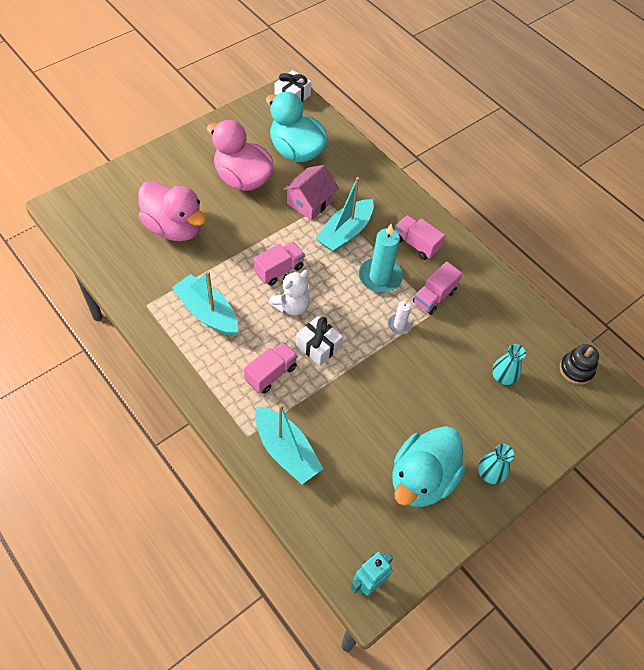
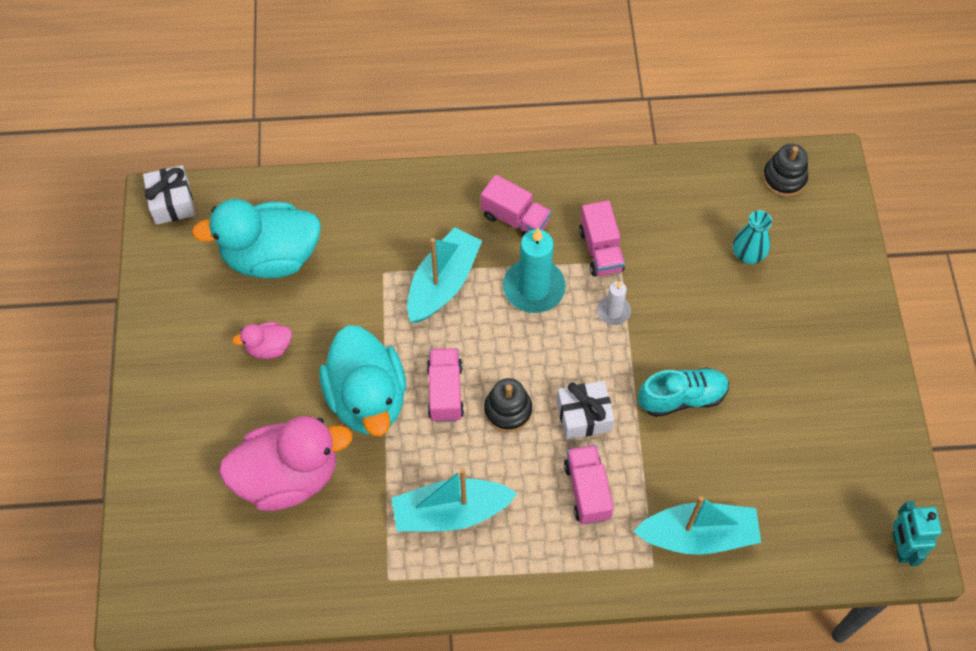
camera: 50 degrees left, 5 degrees up
pink duck [207,120,274,191] -> pink duck [232,322,292,359], size x0.46
white teddy bear [268,270,310,316] -> black stacking toy [484,378,532,432]
pink house [283,165,339,220] -> none
turquoise boat [316,177,374,253] -> turquoise boat turned 135 degrees counterclockwise [407,227,482,323]
turquoise duck [392,426,466,507] -> turquoise duck moved to [319,325,406,436]
pink truck [395,215,445,260] -> pink truck turned 135 degrees counterclockwise [481,175,552,237]
turquoise vase [478,444,514,484] -> none
none -> turquoise shoe [638,367,729,417]

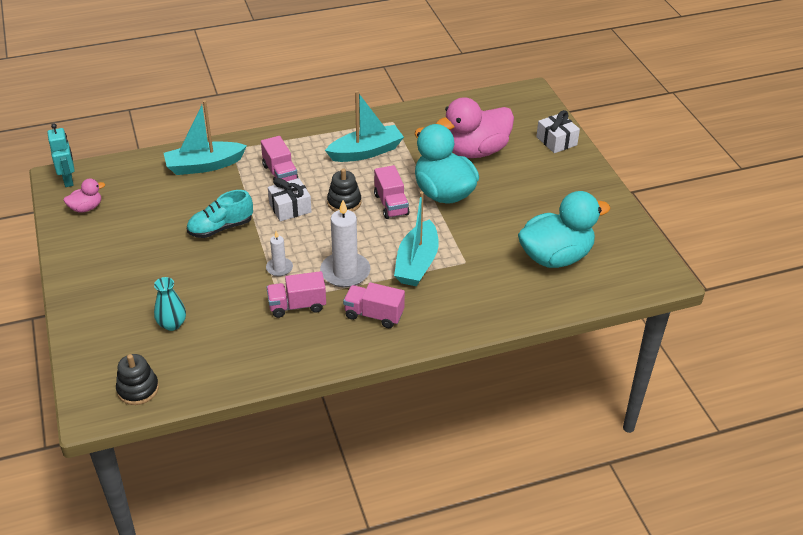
camera: 165 degrees right, 20 degrees down
white gift [143,165,195,225] -> white gift moved to [536,110,580,153]
pink duck [232,322,292,359] -> pink duck moved to [63,179,105,213]
turquoise candle [503,228,566,313] -> white candle [320,200,370,288]
pink truck [579,200,625,277] -> pink truck turned 75 degrees counterclockwise [266,271,326,318]

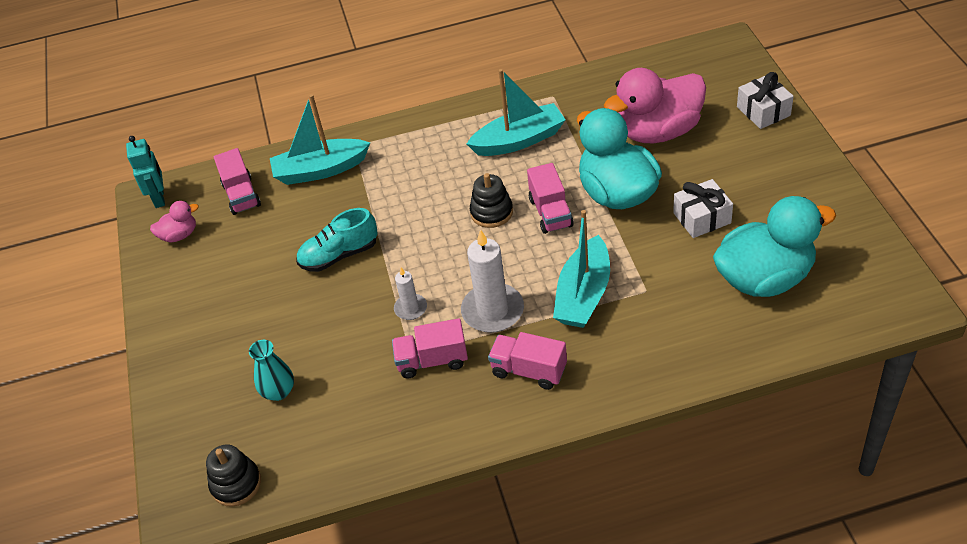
camera: 10 degrees right, 5 degrees up
pink truck [261,136,299,185] -> pink truck moved to [214,148,261,215]
white gift [268,178,312,221] -> white gift moved to [673,179,733,238]

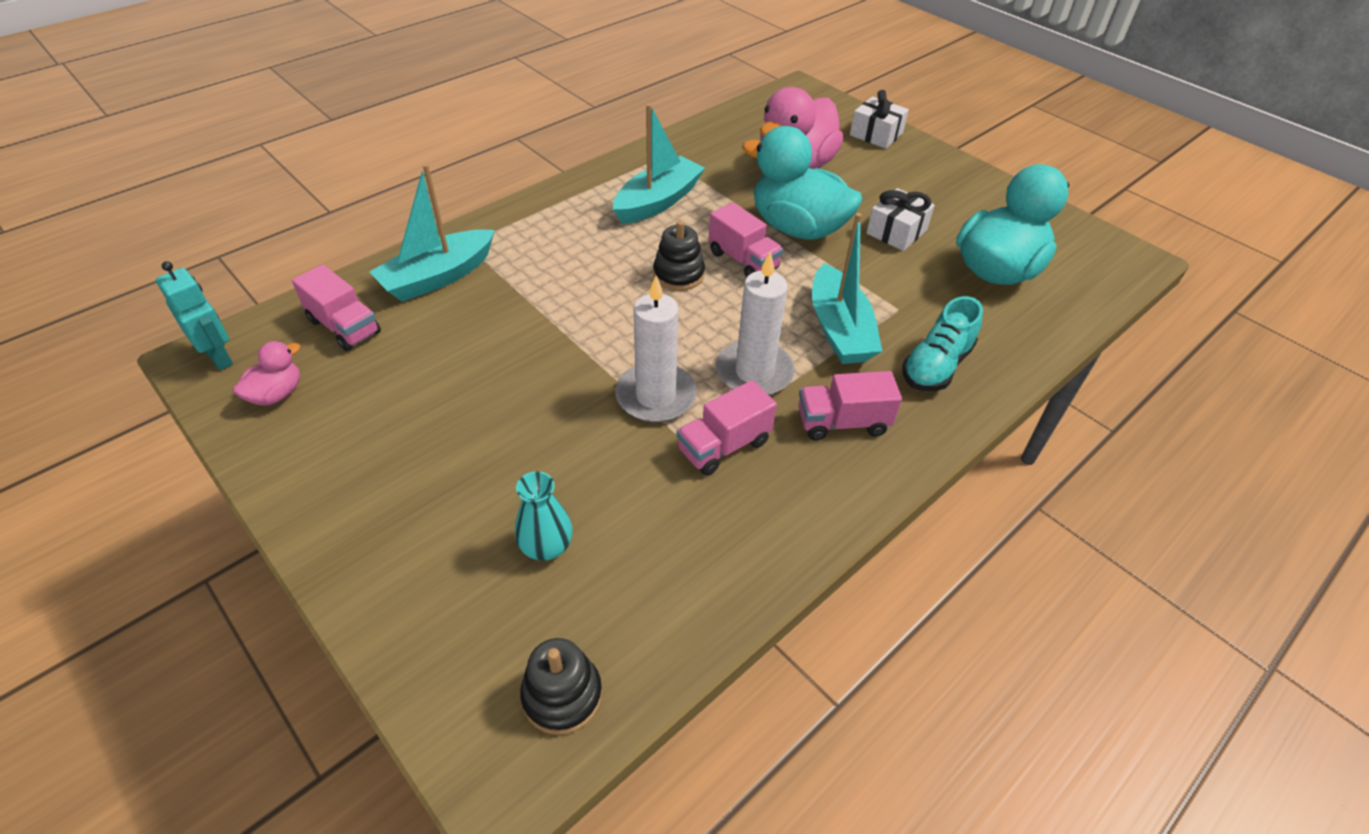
camera: 35 degrees left, 0 degrees up
turquoise shoe [296,208,378,272] -> turquoise shoe moved to [902,296,983,391]
white candle [394,267,427,320] -> white candle [615,276,697,422], size x1.86

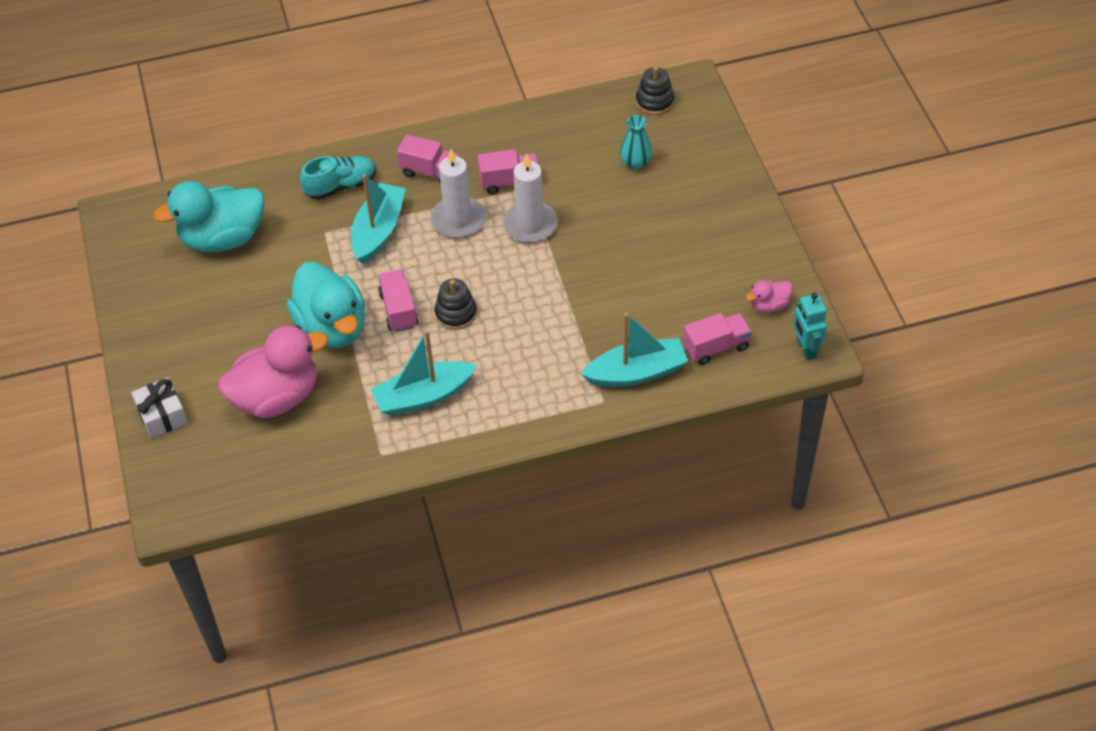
camera: 150 degrees left, 5 degrees up
pink truck [292,264,381,351] -> pink truck turned 90 degrees clockwise [683,313,752,365]
white gift [867,188,935,251] -> none

